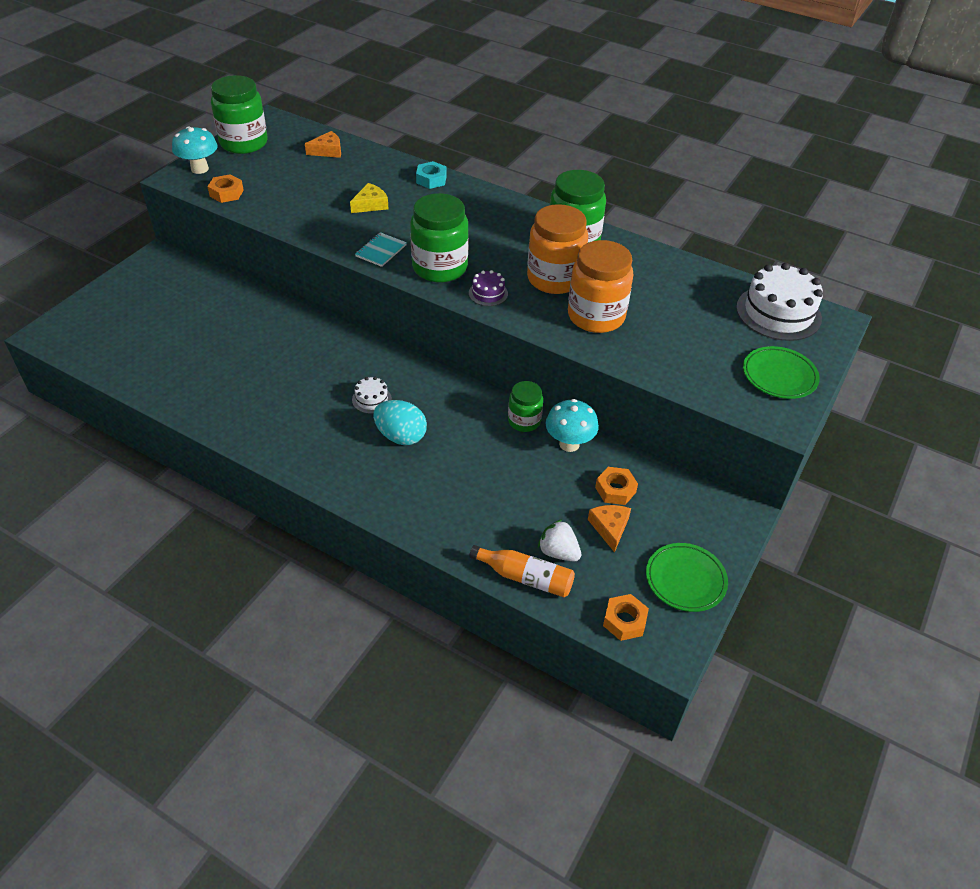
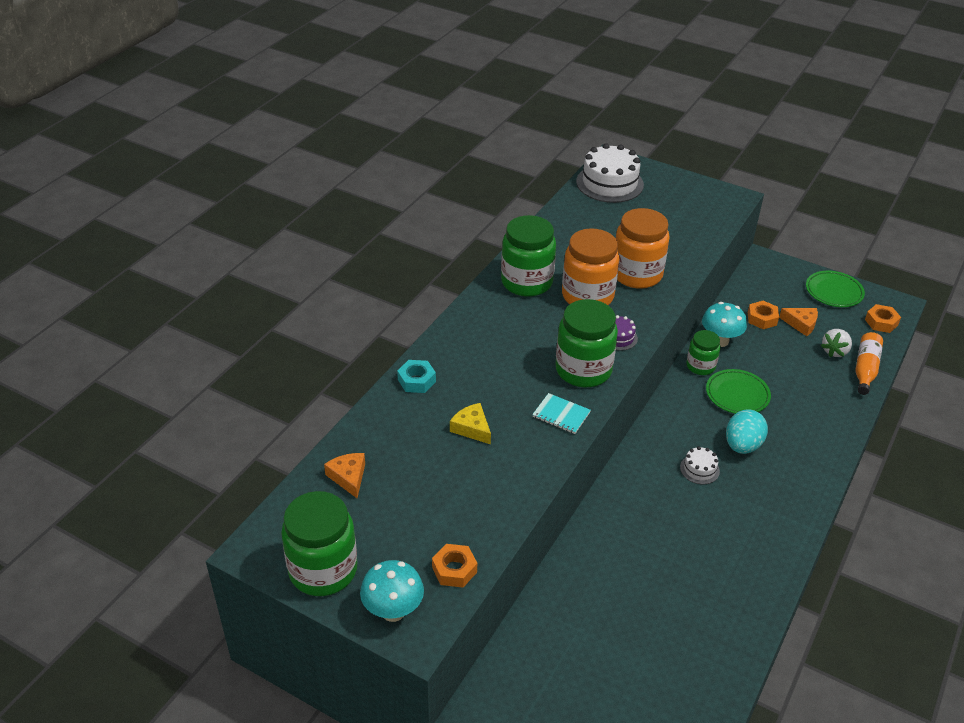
camera: 90 degrees left, 5 degrees down
orange cheese [588,505,631,553] -> orange cheese turned 150 degrees counterclockwise [779,308,818,336]
green plate [743,346,820,399] -> green plate moved to [706,369,771,414]

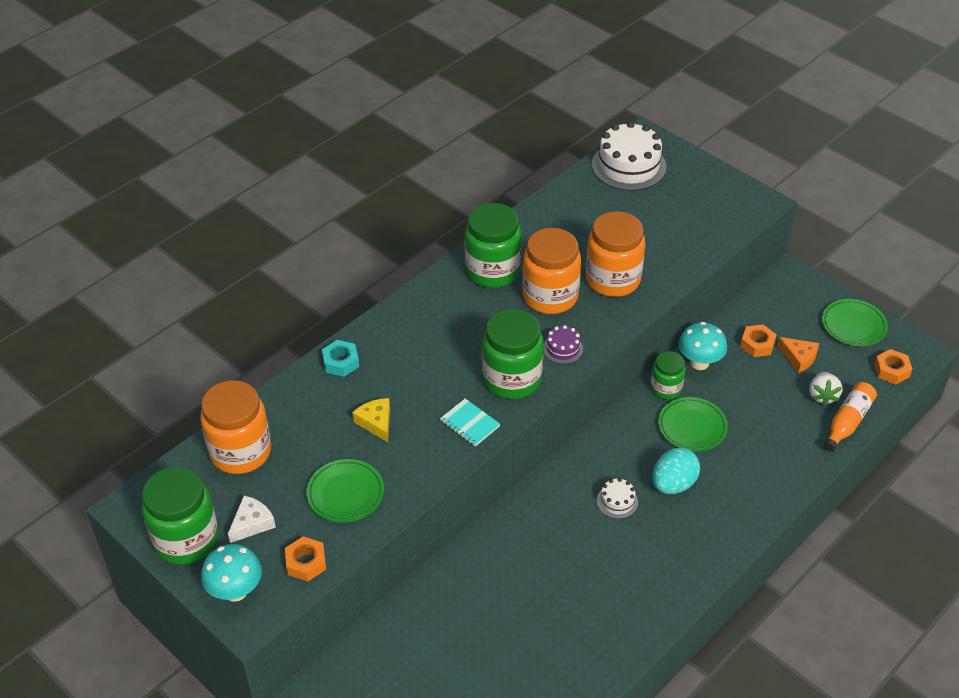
camera: 15 degrees right, 5 degrees up
orange cheese [324,453,365,498] -> orange jar [200,380,271,474]
white strawberry [821,329,852,357] -> white strawberry turned 45 degrees counterclockwise [809,372,842,406]
none -> white cheese [228,495,276,543]
none -> green plate [306,459,384,523]

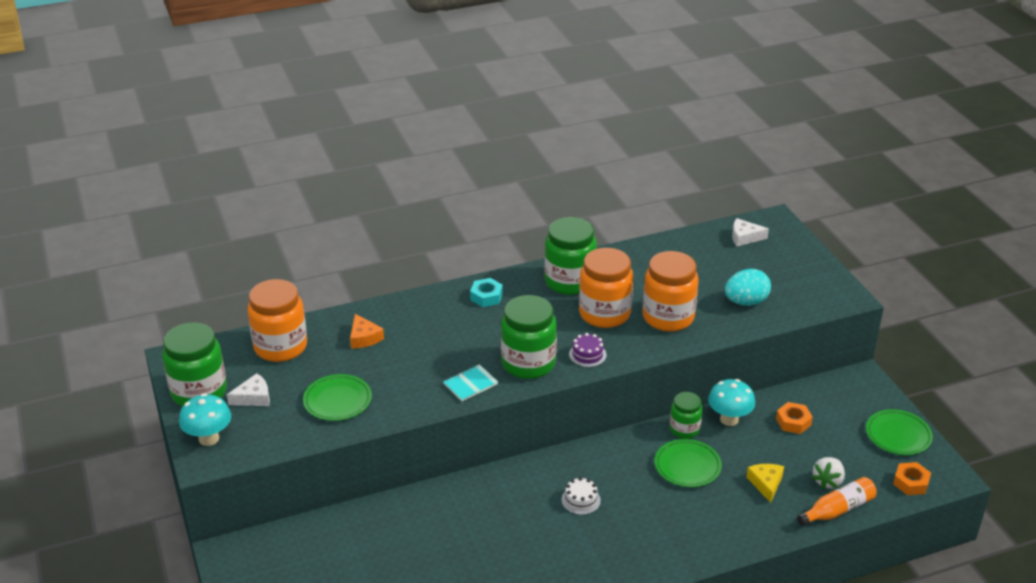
camera: 25 degrees right, 10 degrees down
orange nut [285,536,326,581] -> none
turquoise nut [322,340,359,377] -> turquoise nut moved to [470,278,503,307]
yellow cheese [352,398,390,442] -> yellow cheese moved to [746,464,784,503]
turquoise notebook [440,399,500,447] -> turquoise notebook turned 75 degrees clockwise [443,364,498,401]
white cake [592,121,666,191] -> white cheese [732,218,769,246]
turquoise egg [653,447,700,494] -> turquoise egg moved to [725,269,771,306]
orange cheese [777,337,819,373] -> orange cheese moved to [350,314,384,349]

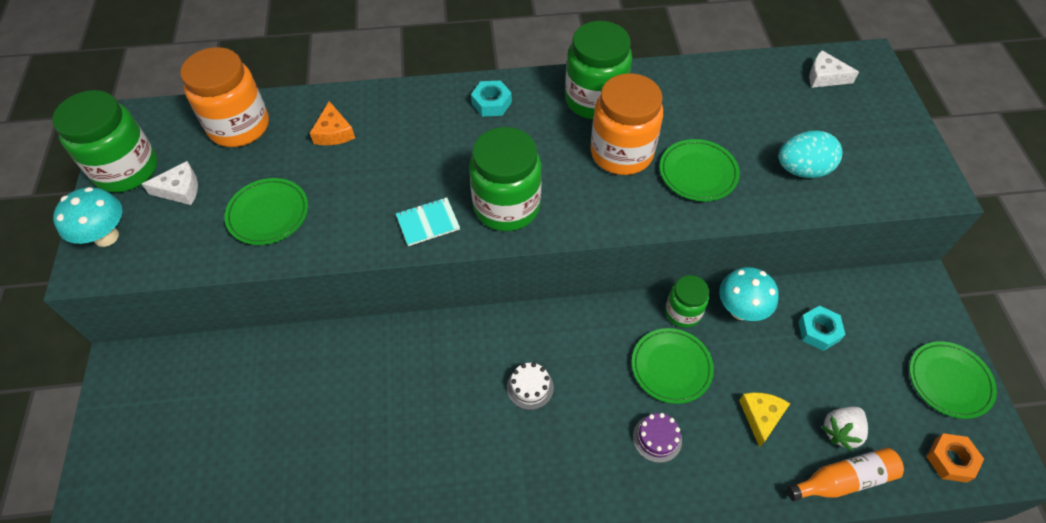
camera: 15 degrees right, 20 degrees up
purple cake [569,333,607,367] -> purple cake moved to [633,413,682,463]
orange jar [642,251,699,331] -> green plate [660,139,740,201]
orange nut [776,402,813,434] -> turquoise nut [798,306,845,351]

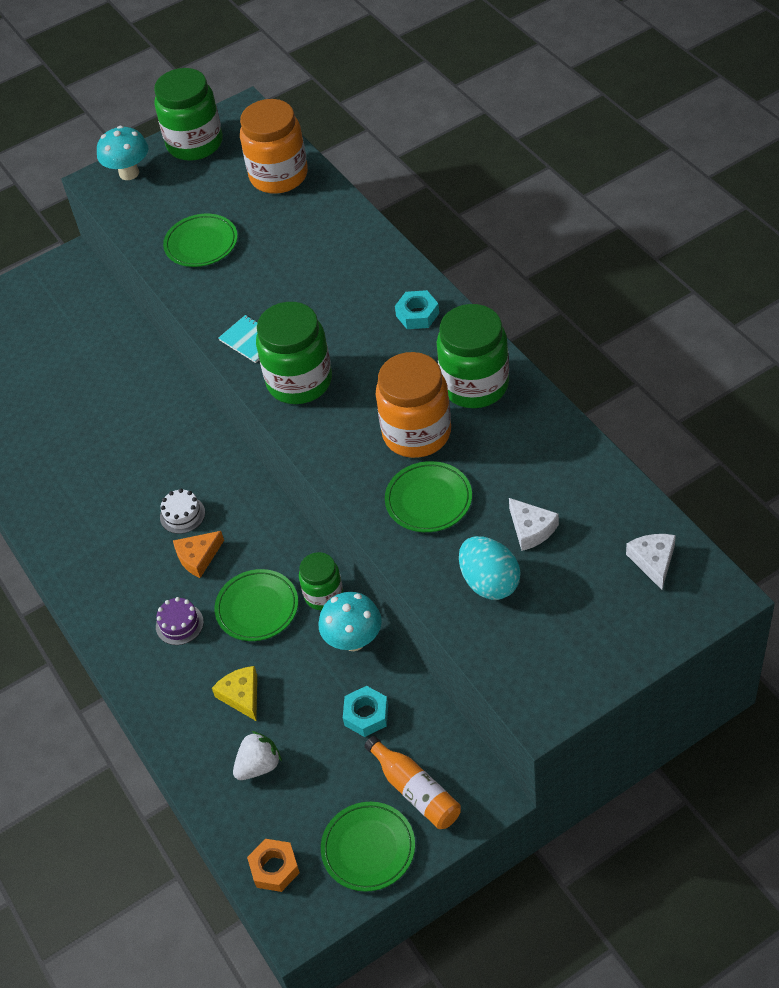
camera: 70 degrees right, 5 degrees down
white cheese [142,161,198,205] -> white cheese moved to [509,498,559,551]
orange cheese [310,101,355,145] -> orange cheese moved to [173,531,224,578]
yellow cheese [739,392,790,447] -> yellow cheese turned 105 degrees counterclockwise [212,666,257,721]
orange bottle [787,448,904,501] -> orange bottle moved to [365,736,461,829]
white strawberry [822,407,868,451] -> white strawberry turned 120 degrees clockwise [233,731,282,780]

